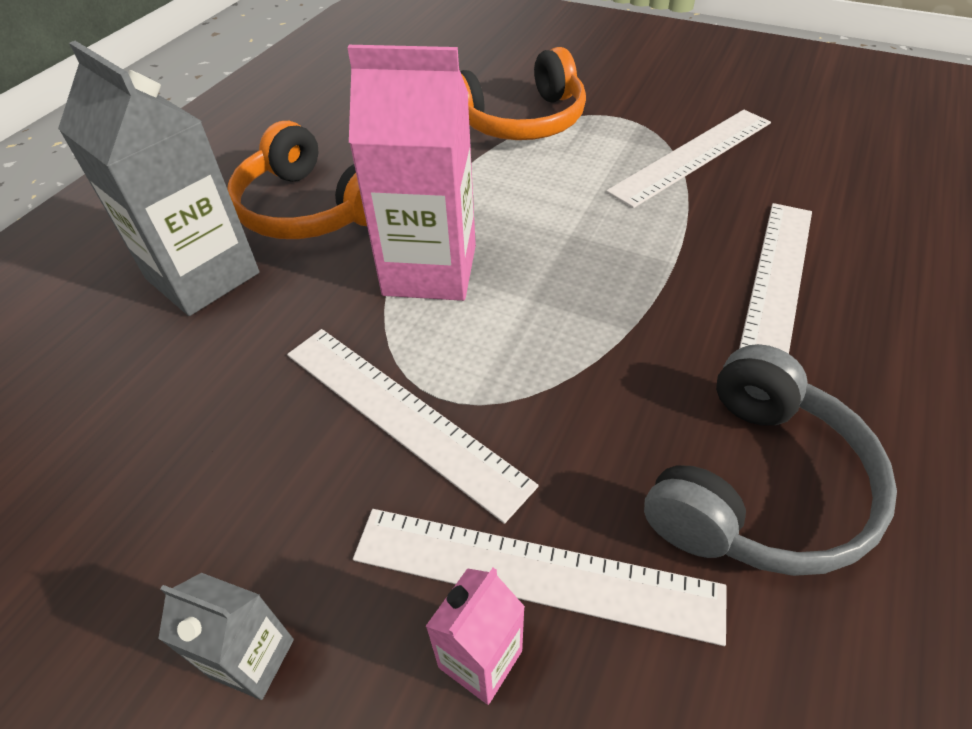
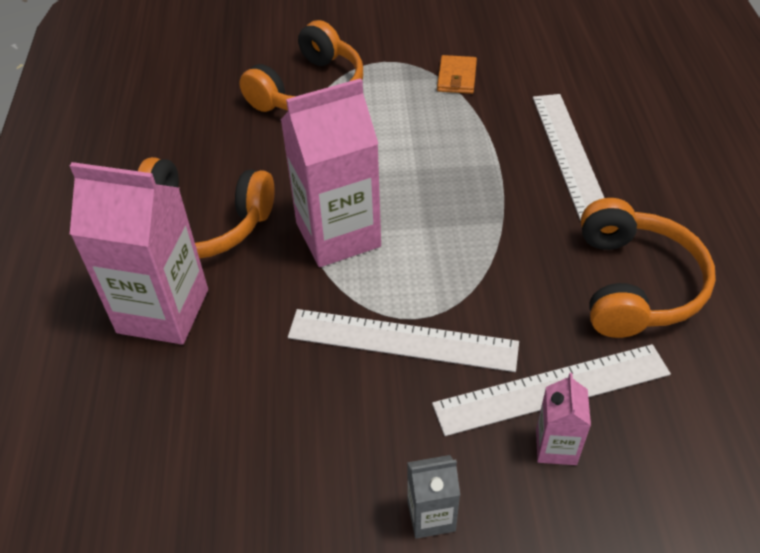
camera: 30 degrees left, 0 degrees up
grey carton [58,41,259,316] -> pink carton [70,162,208,345]
white ruler [606,110,771,208] -> orange wallet [437,55,477,94]
grey headphones [644,344,897,576] -> orange headphones [581,198,716,338]

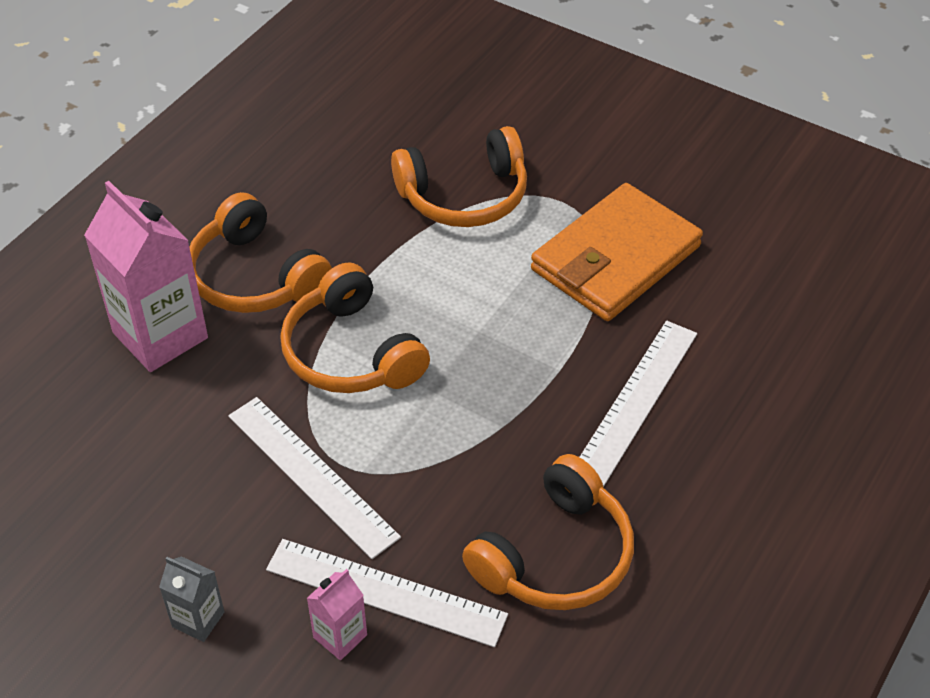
camera: 35 degrees right, 0 degrees up
pink carton [281,78,381,267] -> orange headphones [280,263,430,393]
orange wallet [437,55,477,94] -> orange wallet [531,183,703,321], size x2.40

